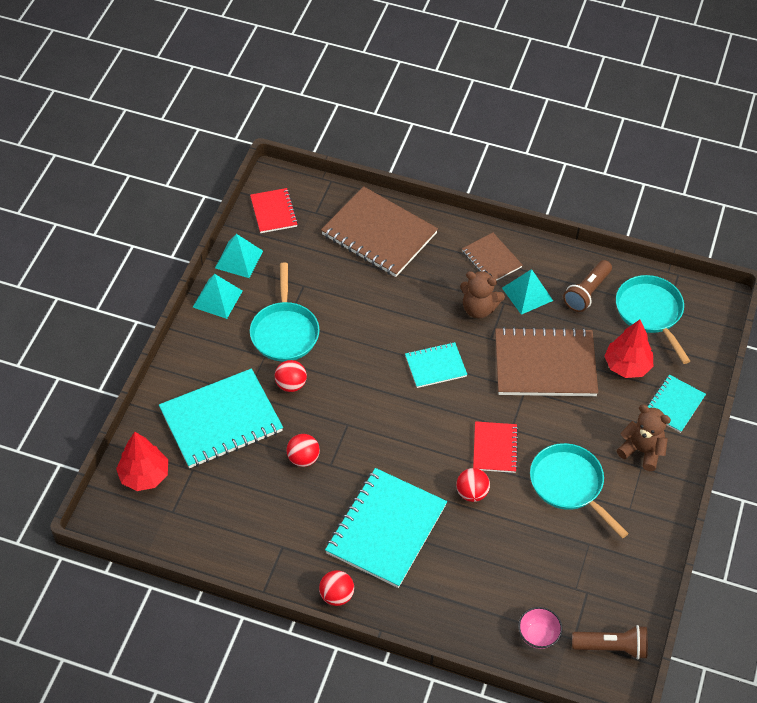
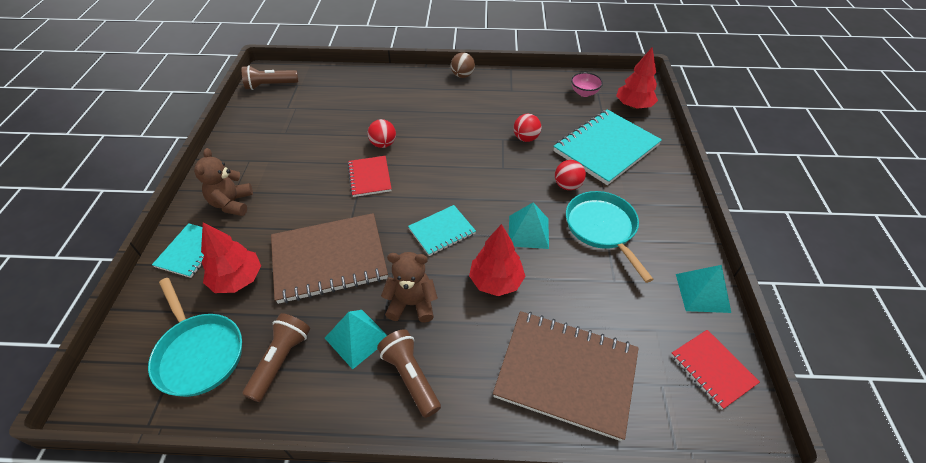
camera: 165 degrees right, 5 degrees down
turquoise pyramid [193,274,242,319] -> turquoise pyramid moved to [509,202,549,249]
red ball [319,570,354,606] -> brown ball [451,52,475,78]
turquoise notebook [325,468,447,588] -> none
brown notebook [462,233,522,281] -> brown flashlight [377,329,441,418]
pink bowl [518,607,563,649] -> pink bowl moved to [571,72,603,97]
turquoise pan [530,443,629,538] -> none
brown teddy bear [617,405,671,471] -> brown teddy bear turned 75 degrees clockwise [194,148,253,216]
none -> red tree [469,224,525,296]

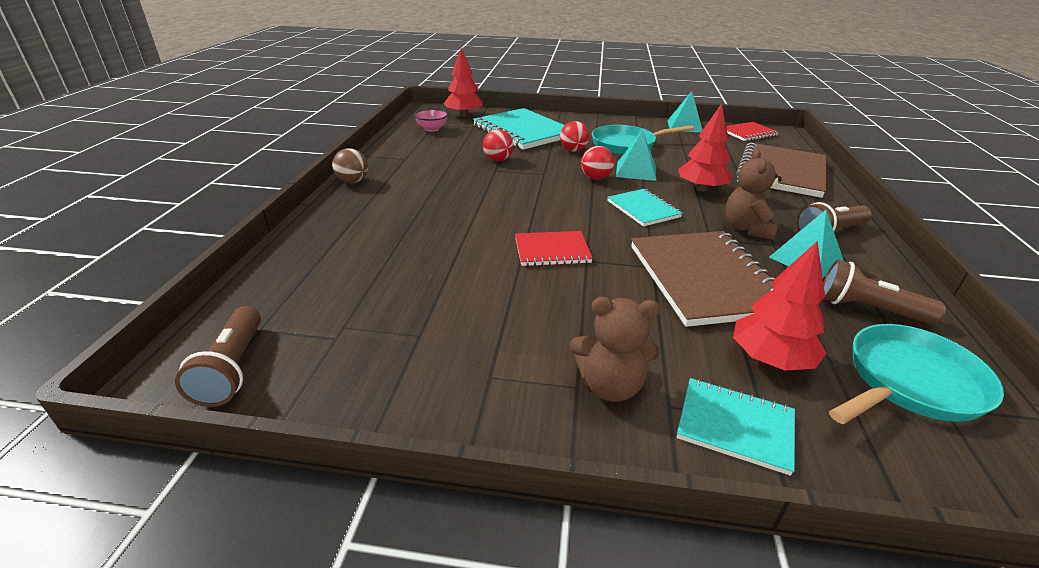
camera: 85 degrees left, 15 degrees down
red ball [368,119,396,148] -> red ball moved to [581,146,614,180]

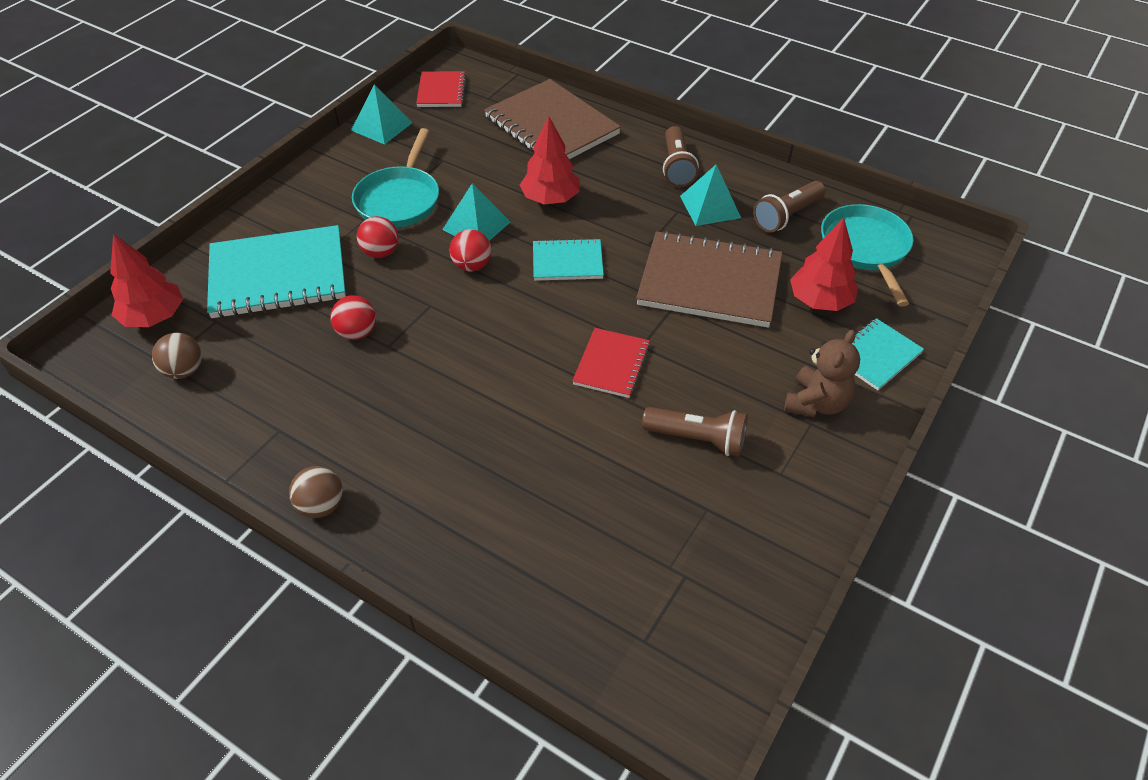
camera: 65 degrees left, 15 degrees up
brown flashlight [175,306,261,407] -> brown flashlight moved to [642,407,748,456]
pink bowl [414,109,448,132] -> brown ball [152,333,202,379]
brown teddy bear [725,149,782,240] -> none

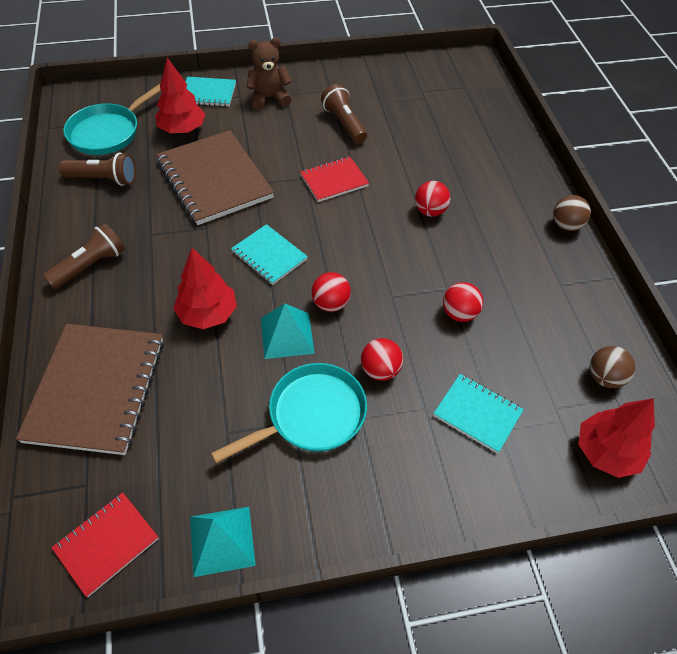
camera: 135 degrees left, 5 degrees up
turquoise notebook [207,225,346,318] -> turquoise notebook [433,374,524,453], size x0.54
turquoise pyramid [680,164,741,226] -> none
none -> red ball [415,181,450,217]

